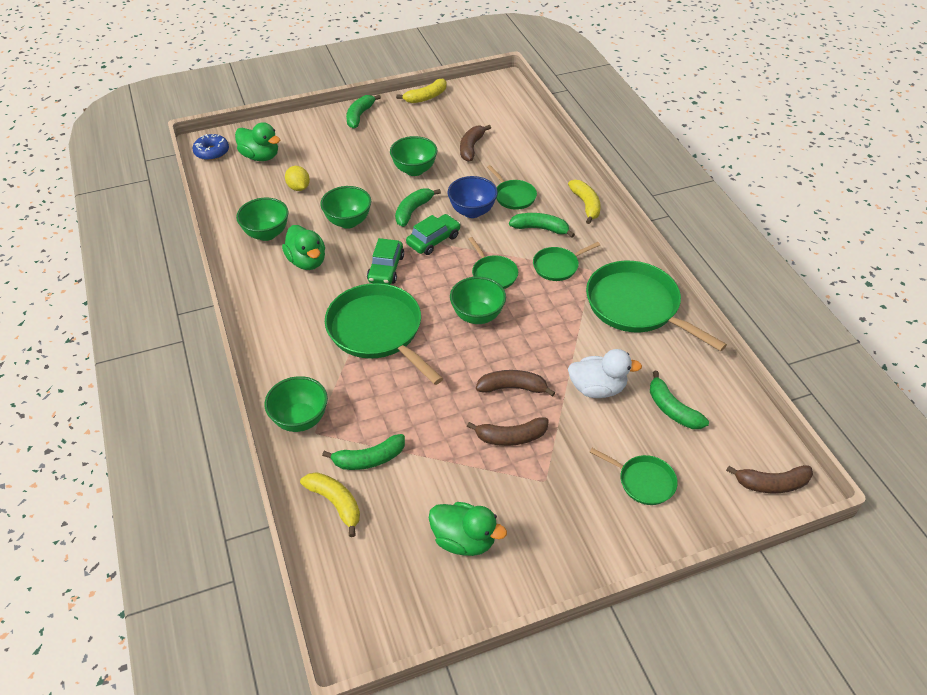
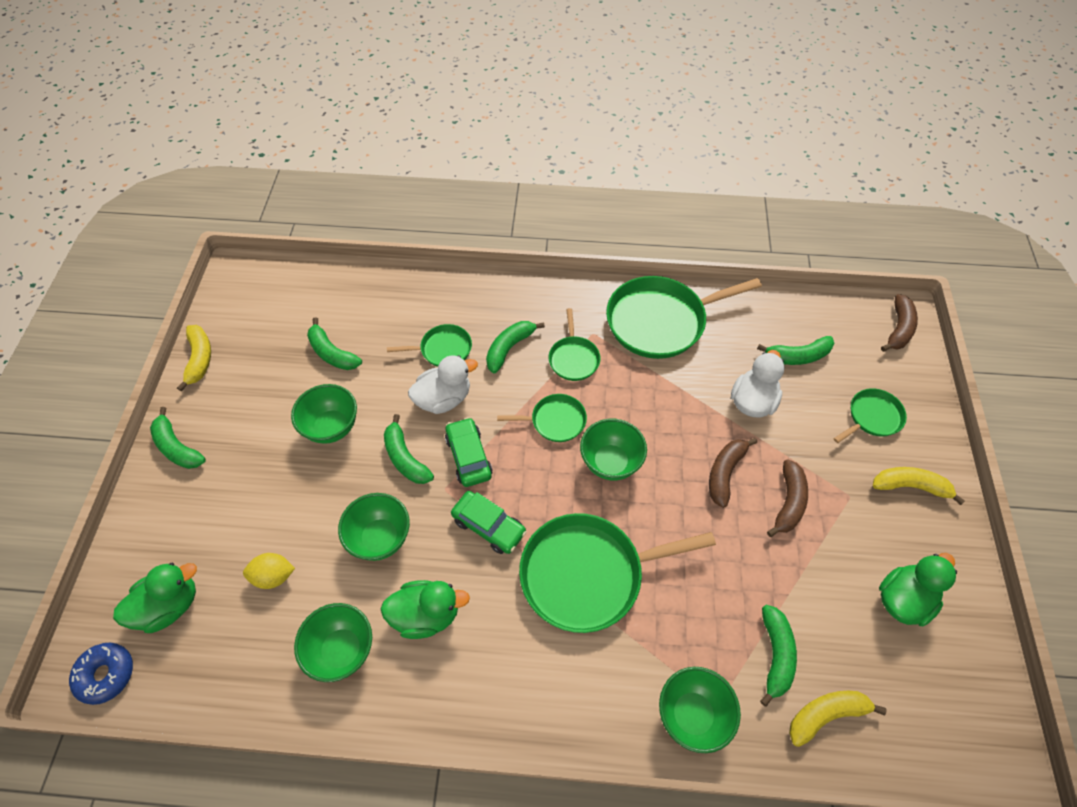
camera: 65 degrees left, 10 degrees up
blue bowl [448,176,498,218] -> white duck [408,355,478,414]
brown banana [460,125,491,162] -> green banana [307,317,362,370]
yellow banana [568,180,601,224] -> yellow banana moved to [873,467,965,505]

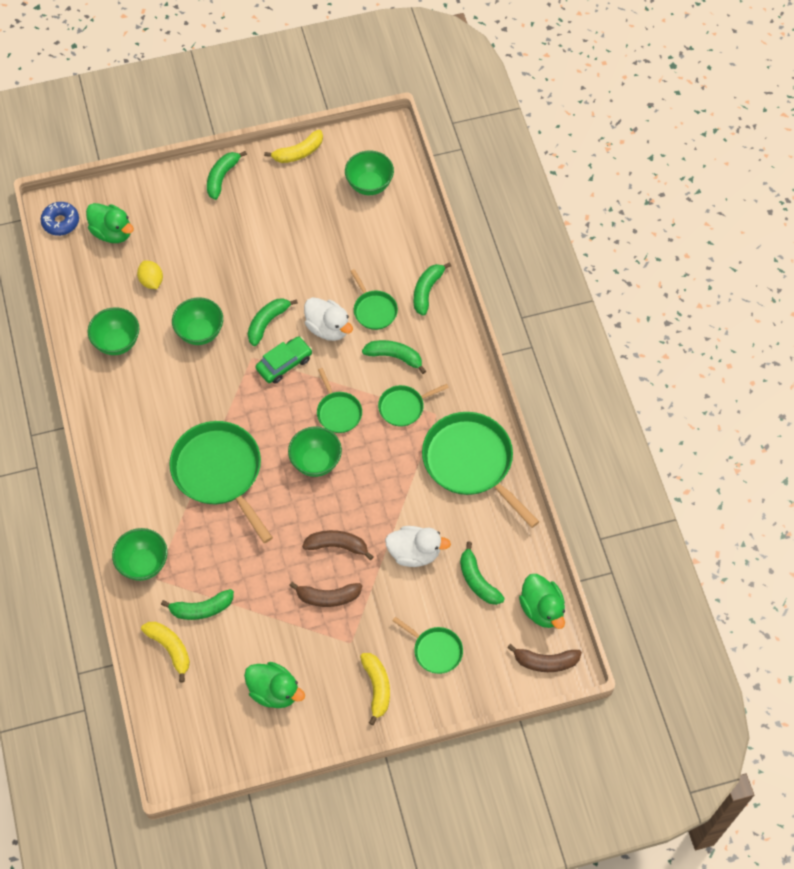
camera: 70 degrees right, 5 degrees up
green bowl [291,384,357,444] -> green bowl moved to [345,150,394,195]
green banana [307,317,362,370] -> green banana moved to [414,262,451,316]
green duck [381,580,470,639] -> green duck moved to [519,574,565,629]
green car [451,491,527,554] -> none

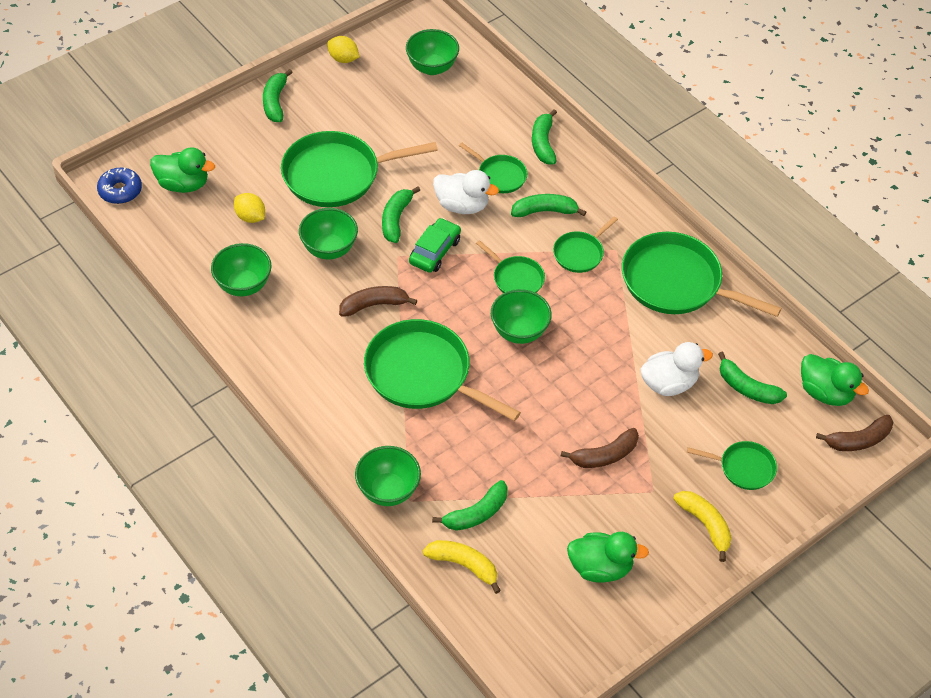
camera: 25 degrees left, 10 degrees down
yellow banana [264,130,323,163] -> yellow lemon [327,36,359,63]
brown banana [302,530,373,560] -> brown banana moved to [339,286,417,317]
none -> green pan [281,131,438,207]

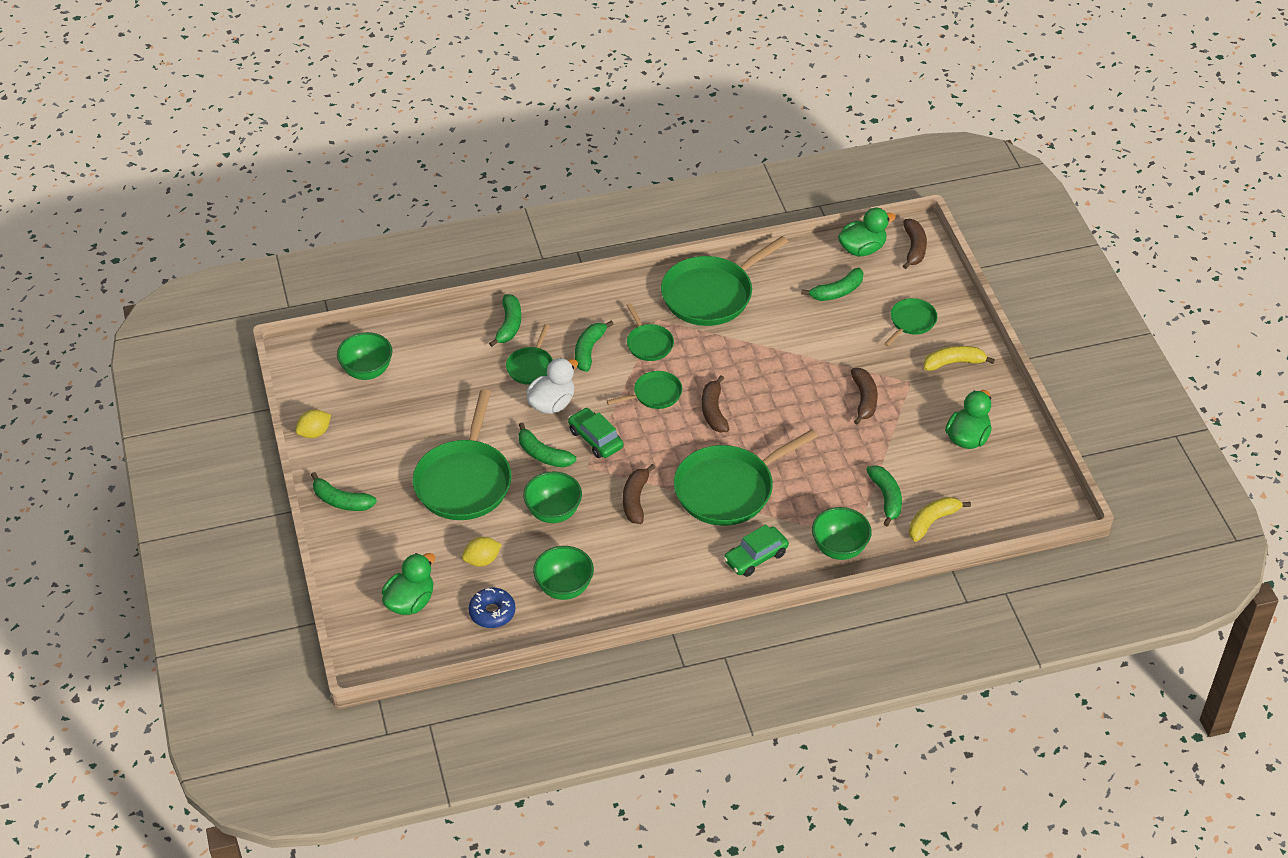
camera: 65 degrees left, 5 degrees down
blue donut [97,167,142,204] -> blue donut moved to [469,588,515,628]
green pan [459,143,527,193] -> green pan turned 135 degrees clockwise [506,324,553,385]
green bowl [491,289,552,344] -> brown banana [702,375,729,432]
green banana [532,110,557,164] -> green banana turned 105 degrees counterclockwise [489,294,521,347]
white duck [640,342,713,396] -> none
none -> green car [724,524,789,577]

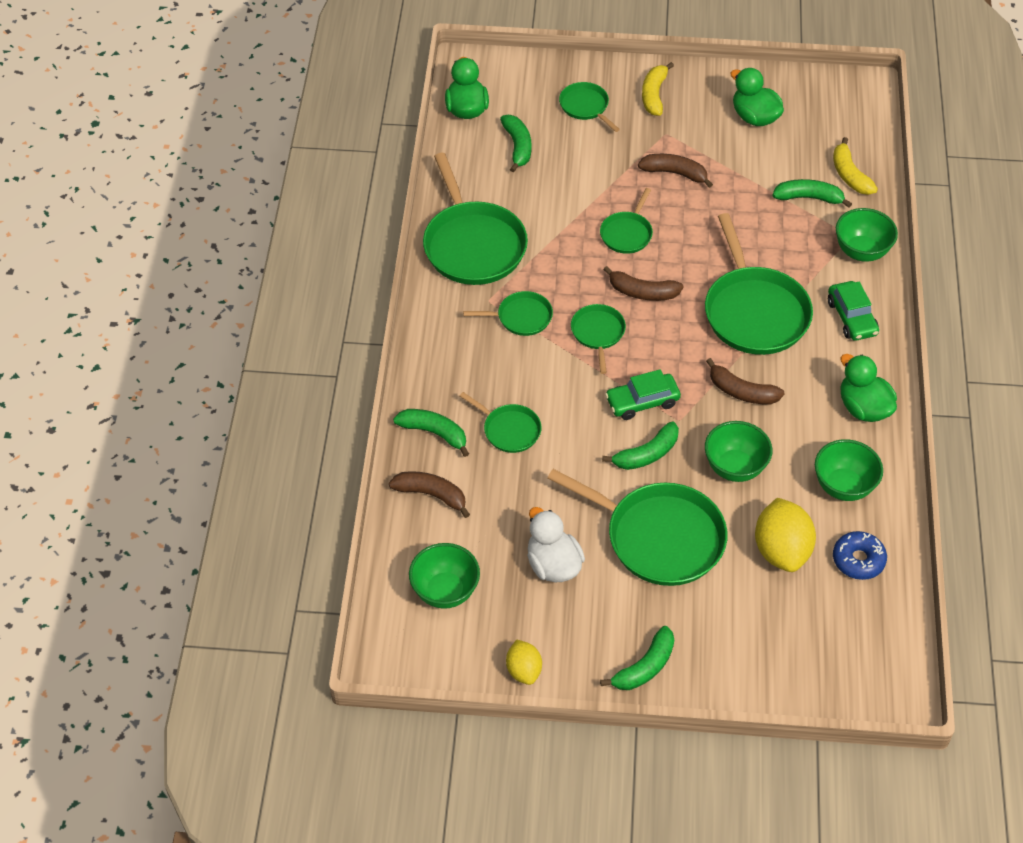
camera: 70 degrees left, 5 degrees up
green duck [382,553,435,615] -> green duck moved to [840,354,897,422]
yellow lemon [462,537,502,567] -> yellow lemon [755,498,816,572], size x1.74
white duck [526,358,578,414] -> white duck moved to [527,507,585,582]
green banana [575,320,614,372] -> none
brown banana [903,219,927,269] -> brown banana moved to [389,471,470,518]
none -> green pan [600,188,653,254]

